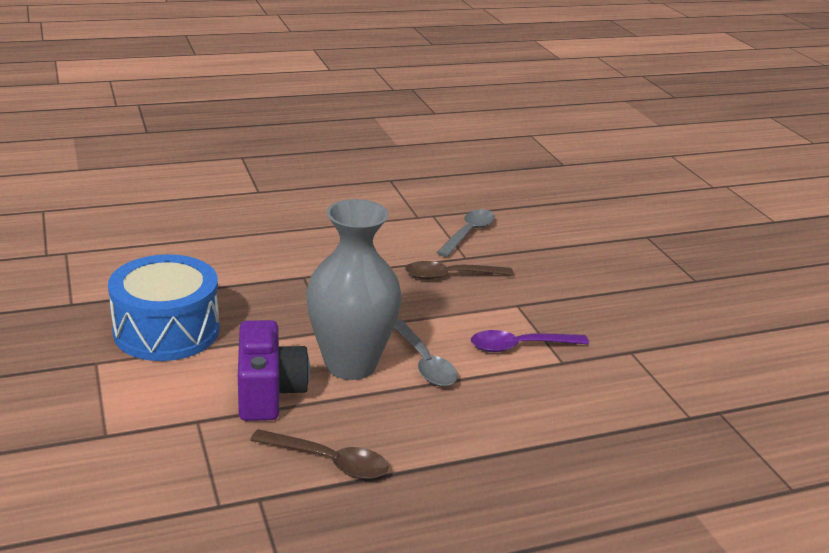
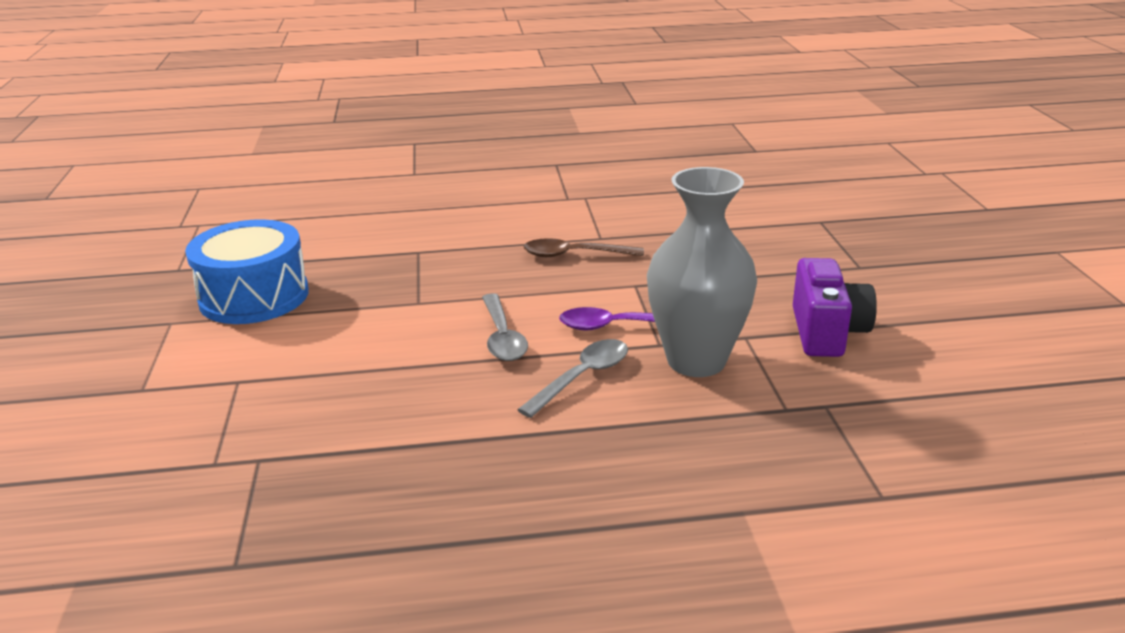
camera: 15 degrees right, 0 degrees up
purple camera [238,320,310,421] -> purple camera moved to [793,258,877,357]
brown spoon [250,429,389,479] -> none
grey vase [306,199,402,380] -> grey vase moved to [647,167,757,377]
grey spoon [436,209,495,257] -> grey spoon moved to [517,339,628,418]

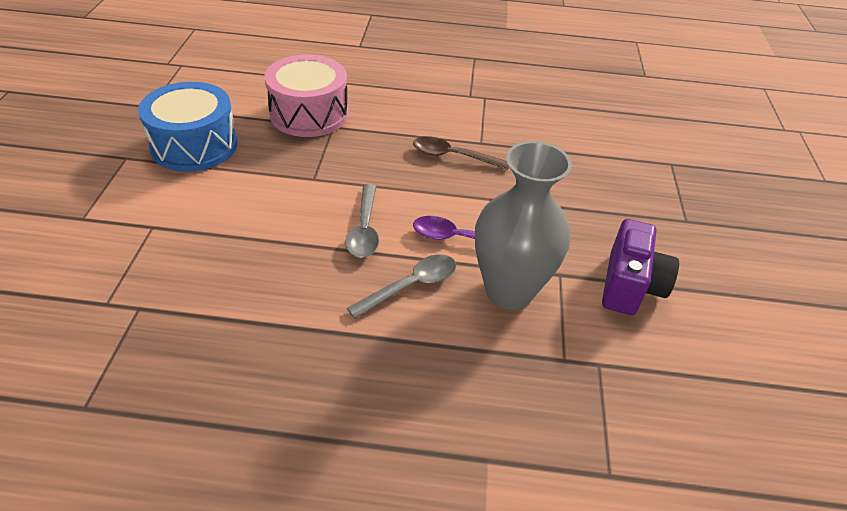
camera: 10 degrees right, 15 degrees up
none -> pink drum [264,55,348,137]

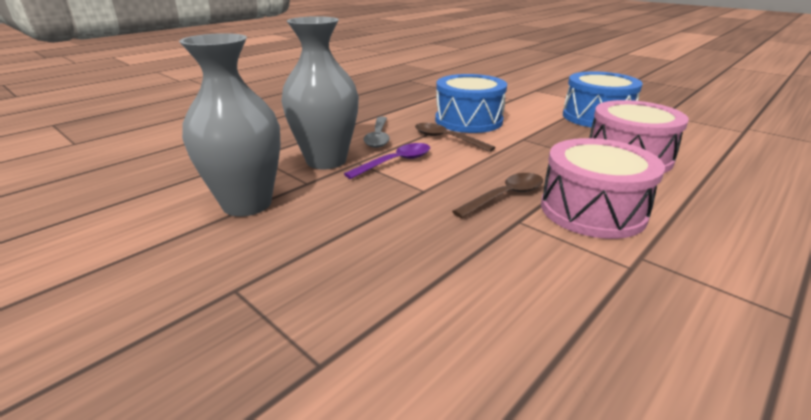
camera: 130 degrees right, 15 degrees down
grey spoon [346,184,379,258] -> brown spoon [415,123,496,152]
purple camera [602,219,679,315] -> grey vase [179,33,281,216]
none -> blue drum [435,74,507,133]
none -> pink drum [541,138,665,239]

